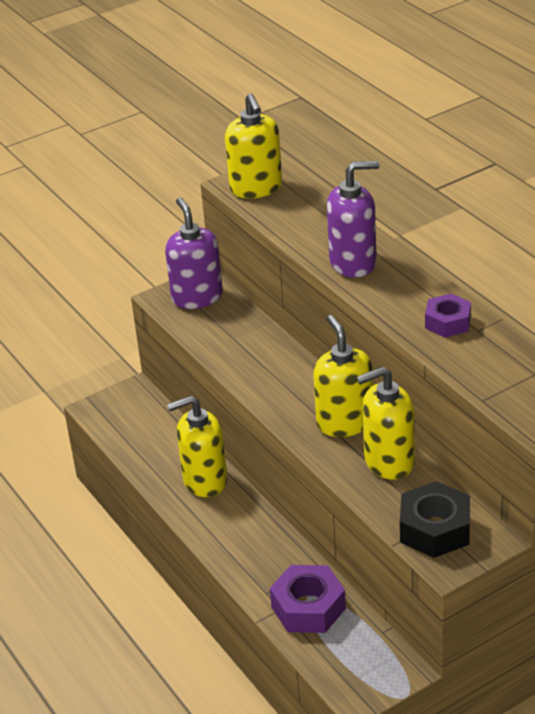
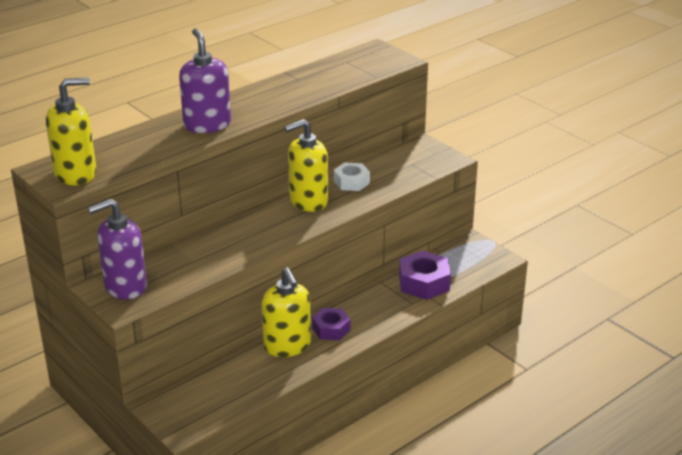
camera: 100 degrees left, 5 degrees down
yellow soap dispenser [357,366,415,479] -> white nut [334,162,370,191]
black nut [400,481,470,558] -> none
purple nut [425,293,471,338] -> purple nut moved to [312,308,351,340]

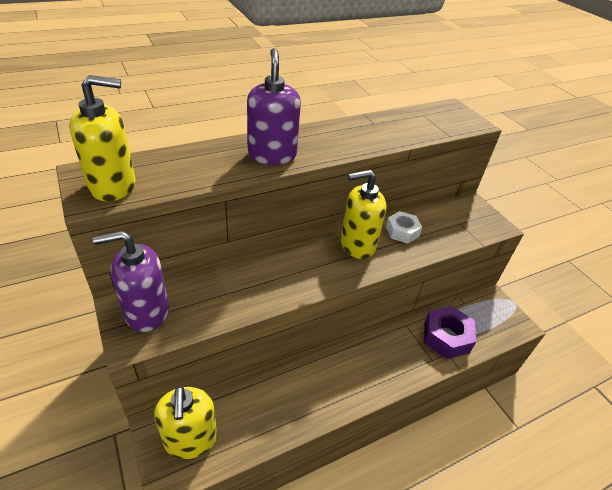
camera: 10 degrees right, 10 degrees up
yellow soap dispenser [262,268,311,357] -> yellow soap dispenser moved to [154,386,217,459]
purple nut [312,308,351,340] -> none

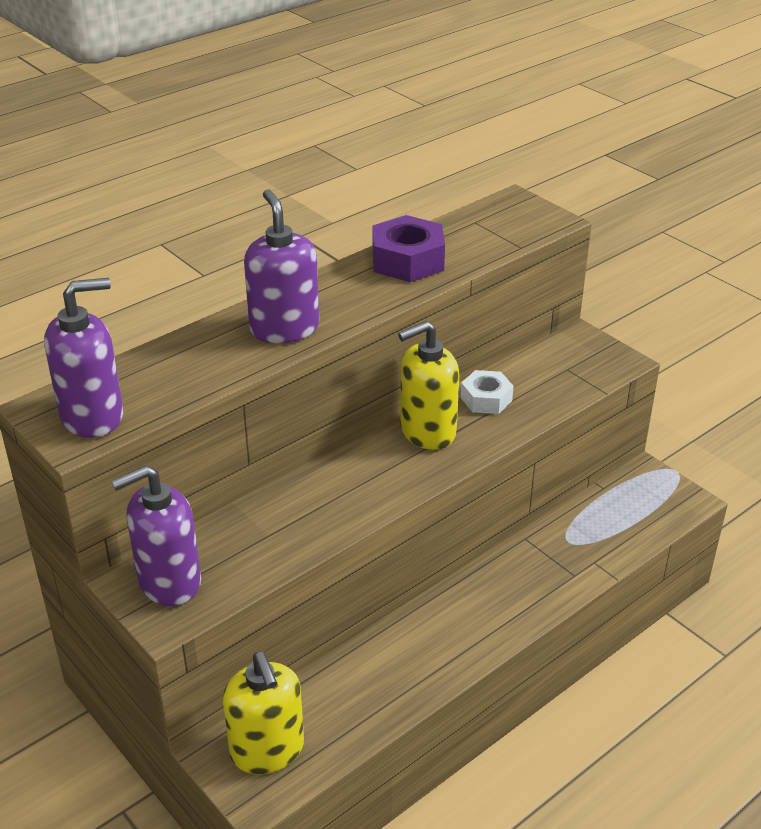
camera: 10 degrees left, 5 degrees down
yellow soap dispenser [69,75,135,201] -> purple soap dispenser [44,278,123,438]
purple nut [424,306,476,359] -> purple nut moved to [373,215,445,282]

